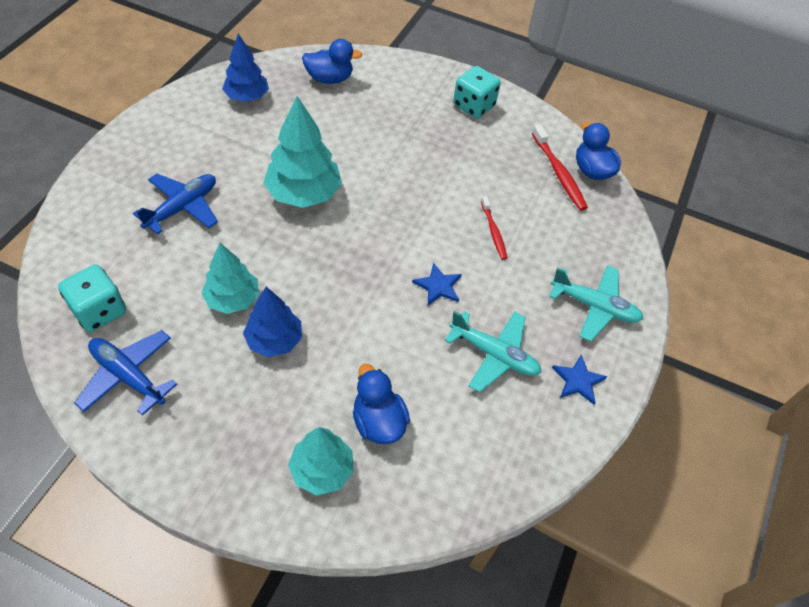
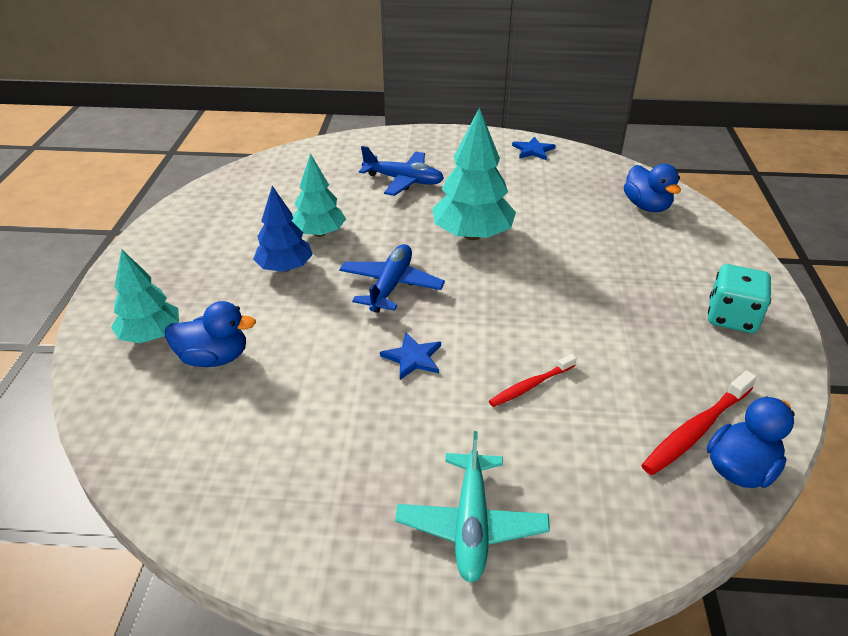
camera: 75 degrees right, 15 degrees down
turquoise dice [58,265,126,332] -> none
blue plane [74,330,177,415] -> blue plane moved to [339,244,445,313]
blue tree [222,34,269,102] -> none
blue duck [353,364,410,444] -> blue duck turned 45 degrees clockwise [165,301,256,367]
turquoise plane [445,311,541,393] -> none
blue star [552,355,607,405] -> blue star moved to [512,136,556,160]

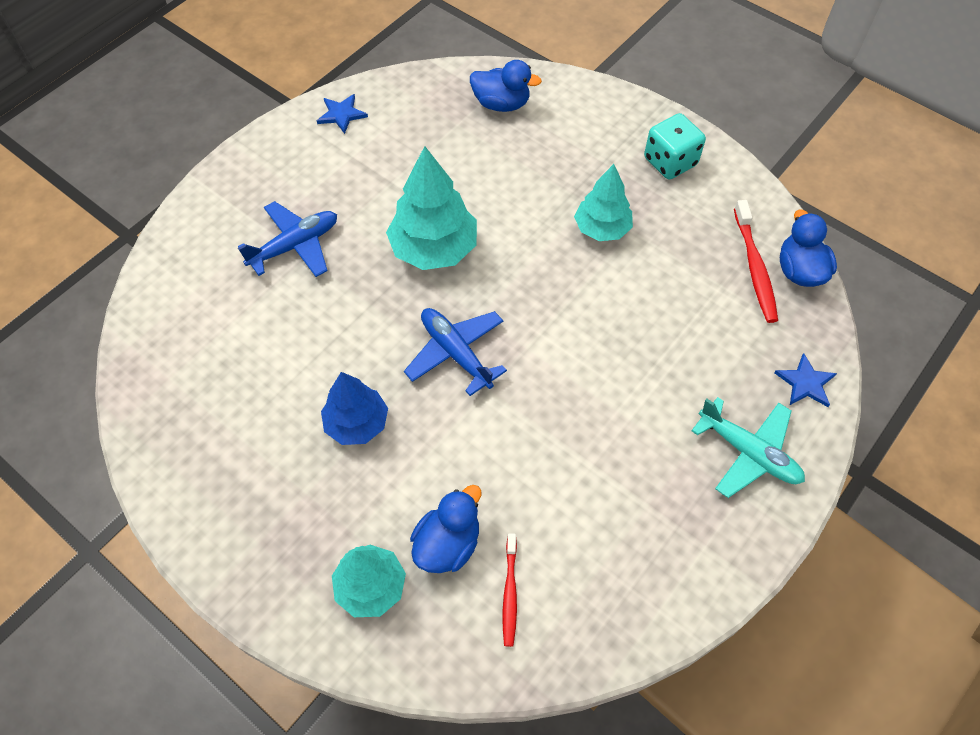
camera: 55 degrees left, 20 degrees up
turquoise tree [292,153,346,237] -> turquoise tree moved to [574,164,633,241]
blue star [380,333,441,380] -> blue star moved to [774,353,837,407]
red toothbrush [489,354,577,407] -> red toothbrush moved to [503,533,517,647]

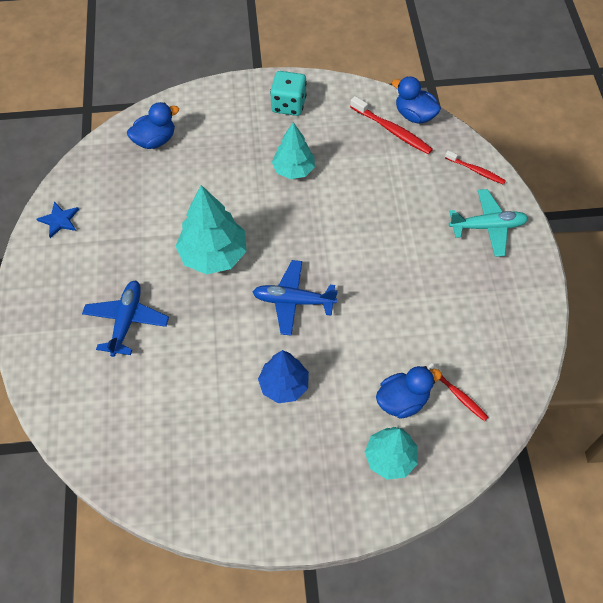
camera: 45 degrees left, 0 degrees up
blue duck [410,485,481,573] -> blue duck turned 75 degrees clockwise [376,366,442,419]
blue star [774,353,837,407] -> red toothbrush [445,151,506,185]

